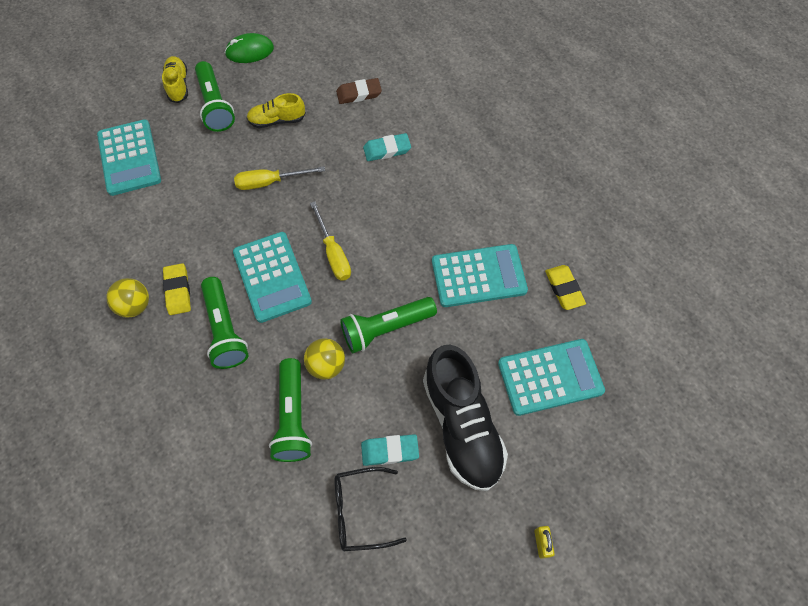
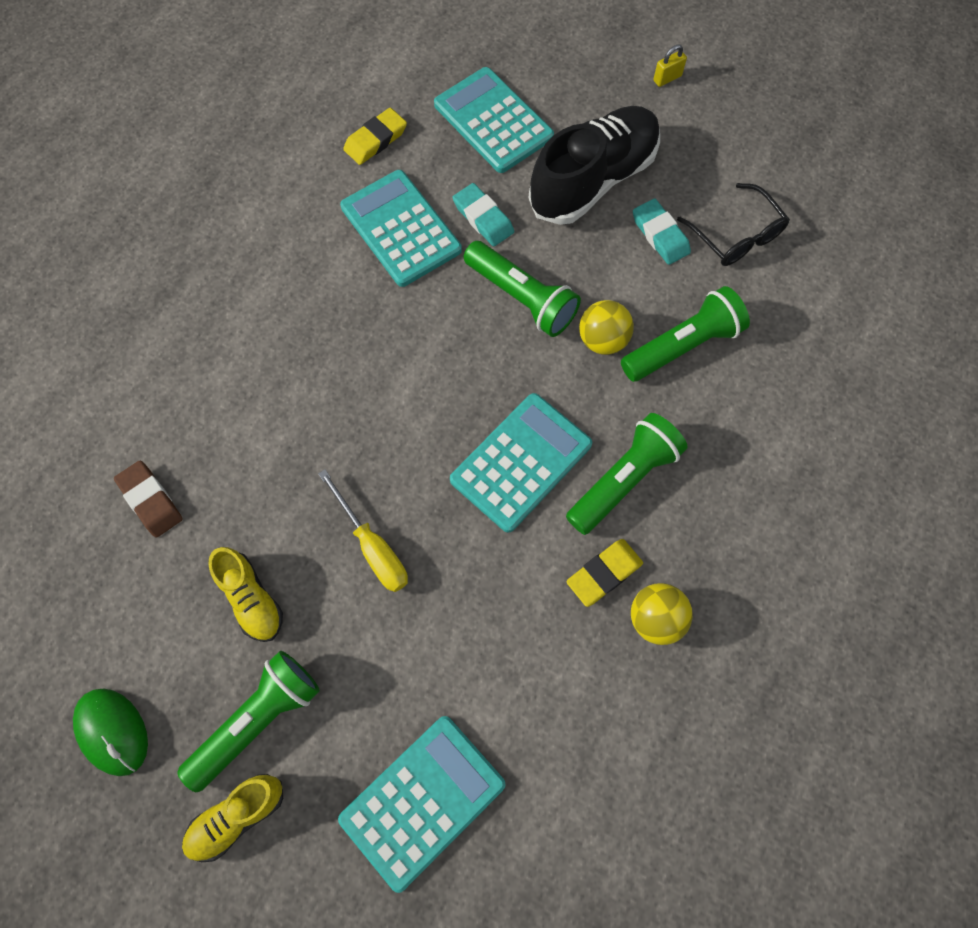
camera: 115 degrees left, 5 degrees up
yellow screwdriver [310,201,351,281] -> none
turquoise eraser [363,133,411,161] -> turquoise eraser moved to [453,183,514,246]

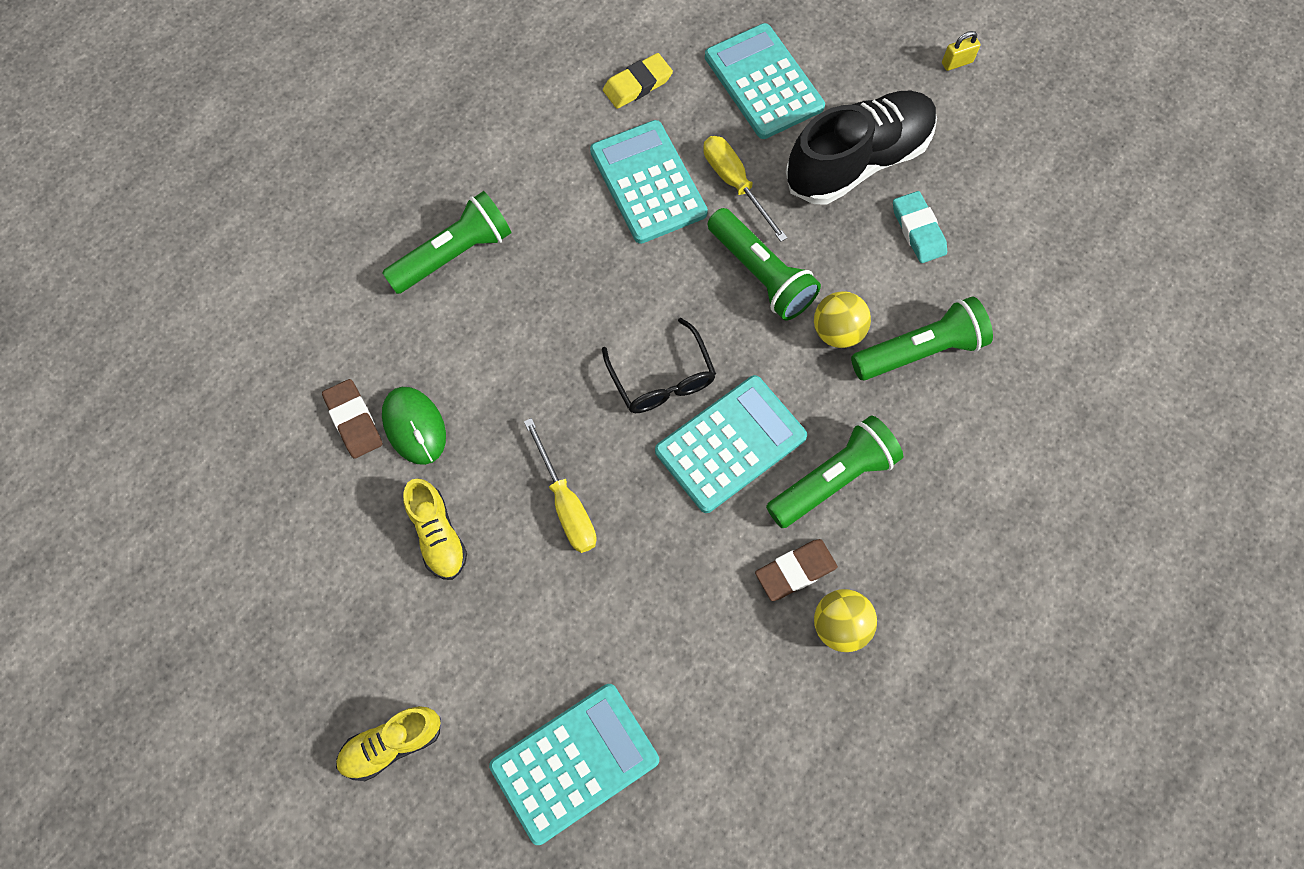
camera: 10 degrees right, 0 degrees up
green mouse [73,689,148,776] -> green mouse moved to [382,387,446,465]
green flashlight [177,651,320,792] -> green flashlight moved to [382,191,511,294]
turquoise eraser [453,183,514,246] -> yellow screwdriver [703,136,787,242]
yellow eraser [566,539,643,607] -> brown eraser [755,539,838,601]
black glasses [677,183,790,266] -> black glasses moved to [602,318,716,413]

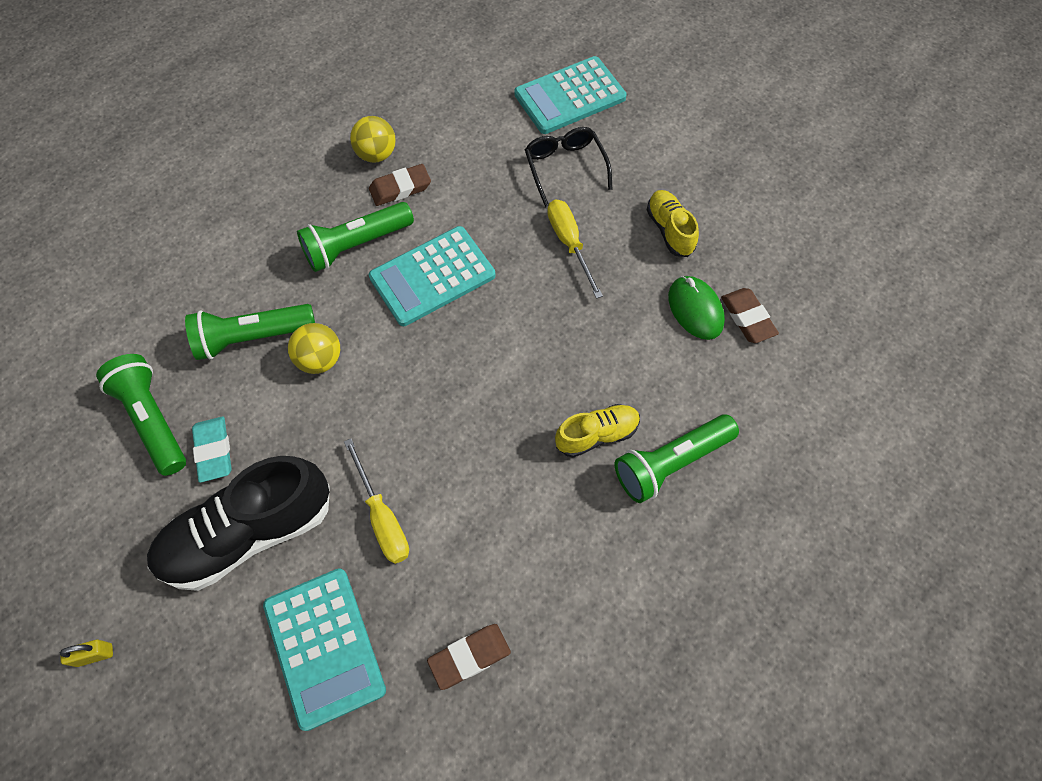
camera: 175 degrees left, 5 degrees down
yellow shoe [336,706,441,781] -> yellow shoe moved to [555,404,640,457]
turquoise calculator [590,120,708,244] -> none
black glasses [602,318,716,413] -> black glasses moved to [525,127,612,207]
yellow eraser [603,53,673,109] -> brown eraser [427,624,511,690]
green flashlight [707,208,821,321] -> green flashlight moved to [96,354,186,476]

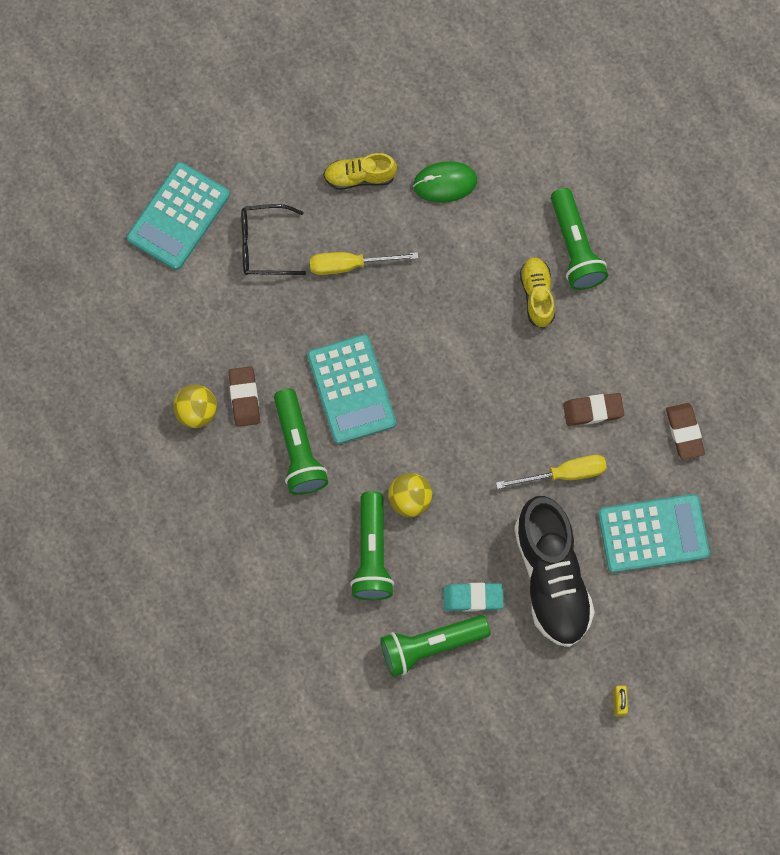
camera: 75 degrees left, 10 degrees up
turquoise calculator [514,56,627,134] -> turquoise calculator turned 45 degrees clockwise [127,162,230,270]
brown eraser [721,288,779,343] -> brown eraser moved to [563,393,624,426]

